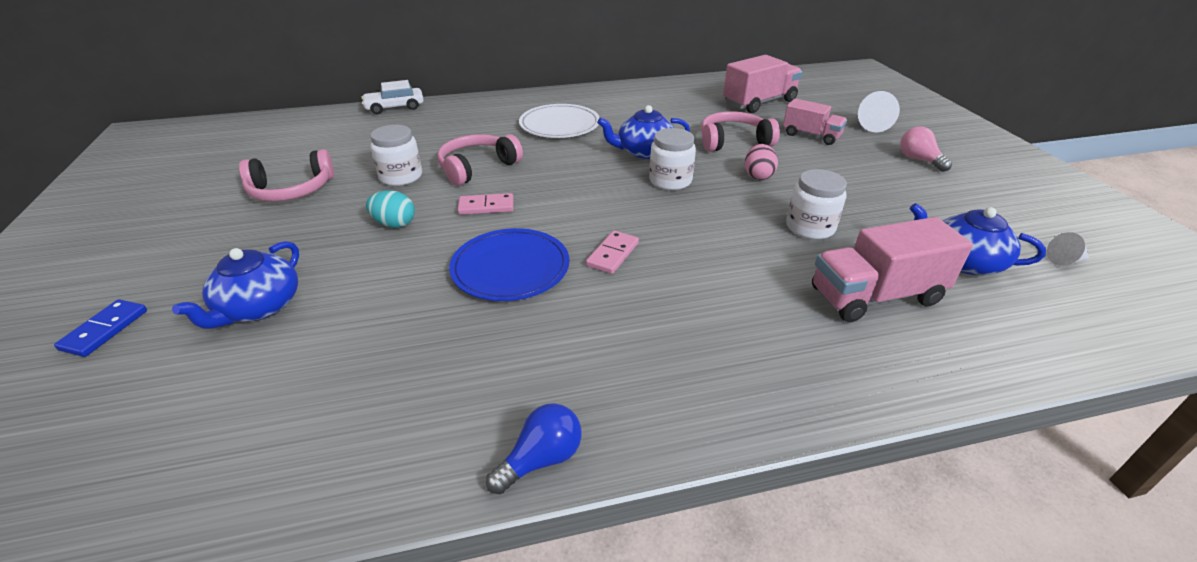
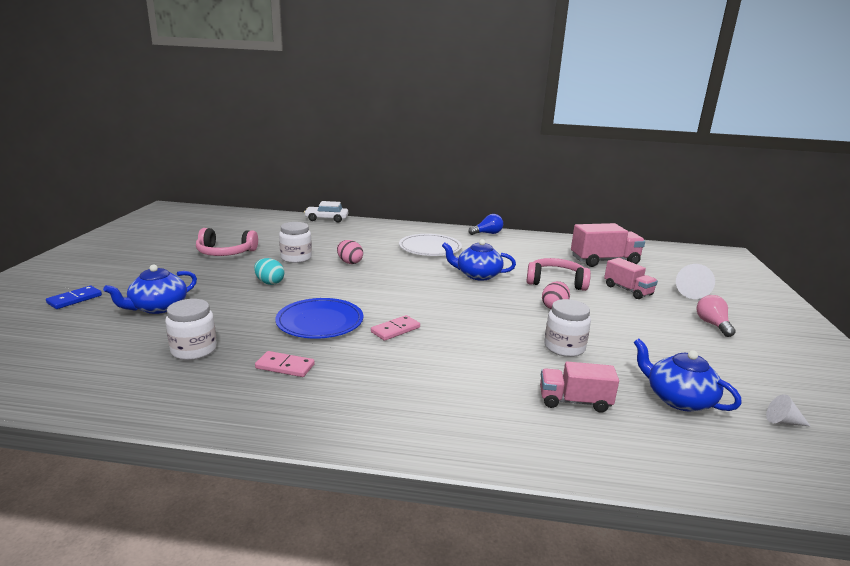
camera: 20 degrees right, 15 degrees down
pink headphones [437,134,523,186] -> pink egg [337,240,363,264]
pink domino [458,193,513,215] -> pink domino moved to [255,351,315,377]
blue light bulb [486,403,582,494] -> blue light bulb moved to [468,214,503,235]
white jar [649,128,696,190] -> white jar moved to [165,299,217,360]
pink truck [812,217,973,322] -> pink truck [540,361,619,413], size x0.64

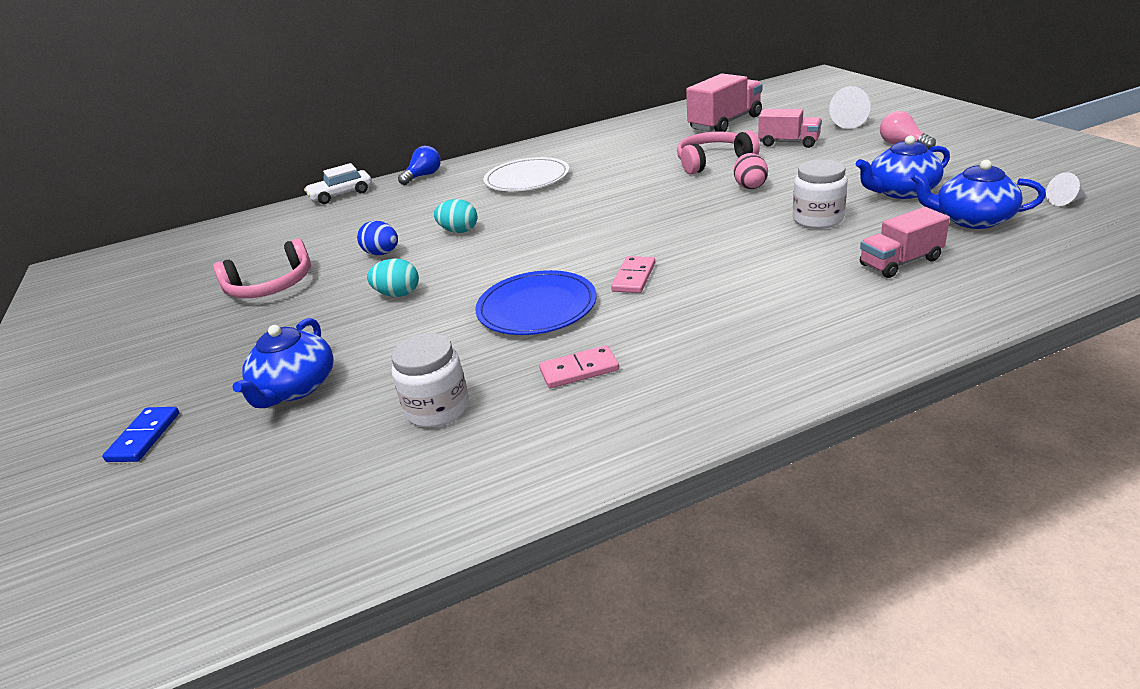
camera: 25 degrees left, 10 degrees up
white jar [279,222,312,263] -> blue egg [357,221,398,255]
pink egg [337,240,363,264] -> turquoise egg [434,199,477,233]
blue teapot [442,239,516,281] -> blue teapot moved to [856,136,950,199]
blue light bulb [468,214,503,235] -> blue light bulb moved to [398,146,441,185]

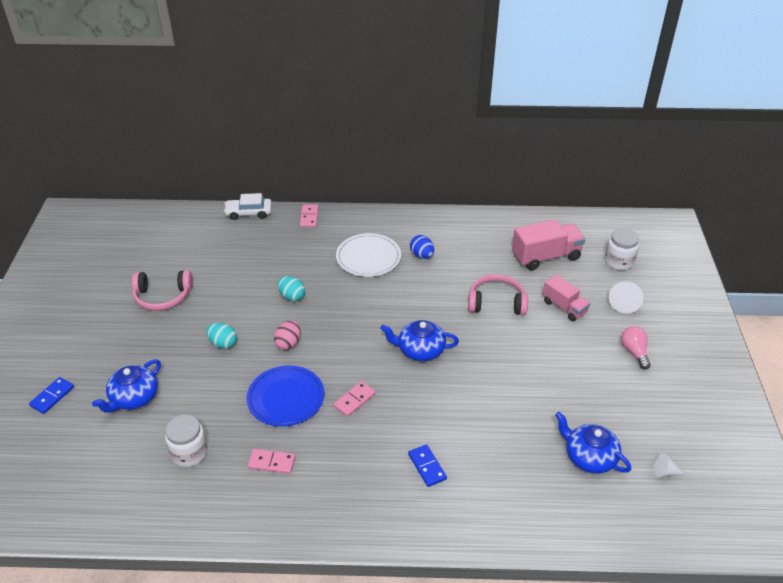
camera: 20 degrees right, 10 degrees up
blue egg [357,221,398,255] -> blue egg moved to [410,235,434,259]
blue light bulb [398,146,441,185] -> pink domino [300,205,318,227]
pink egg [734,153,768,189] -> pink egg moved to [274,320,300,350]
white jar [793,159,848,229] -> white jar moved to [605,228,639,270]
blue teapot [856,136,950,199] -> blue teapot moved to [381,320,459,361]
pink truck [860,207,950,278] -> none
none -> blue domino [408,444,447,487]

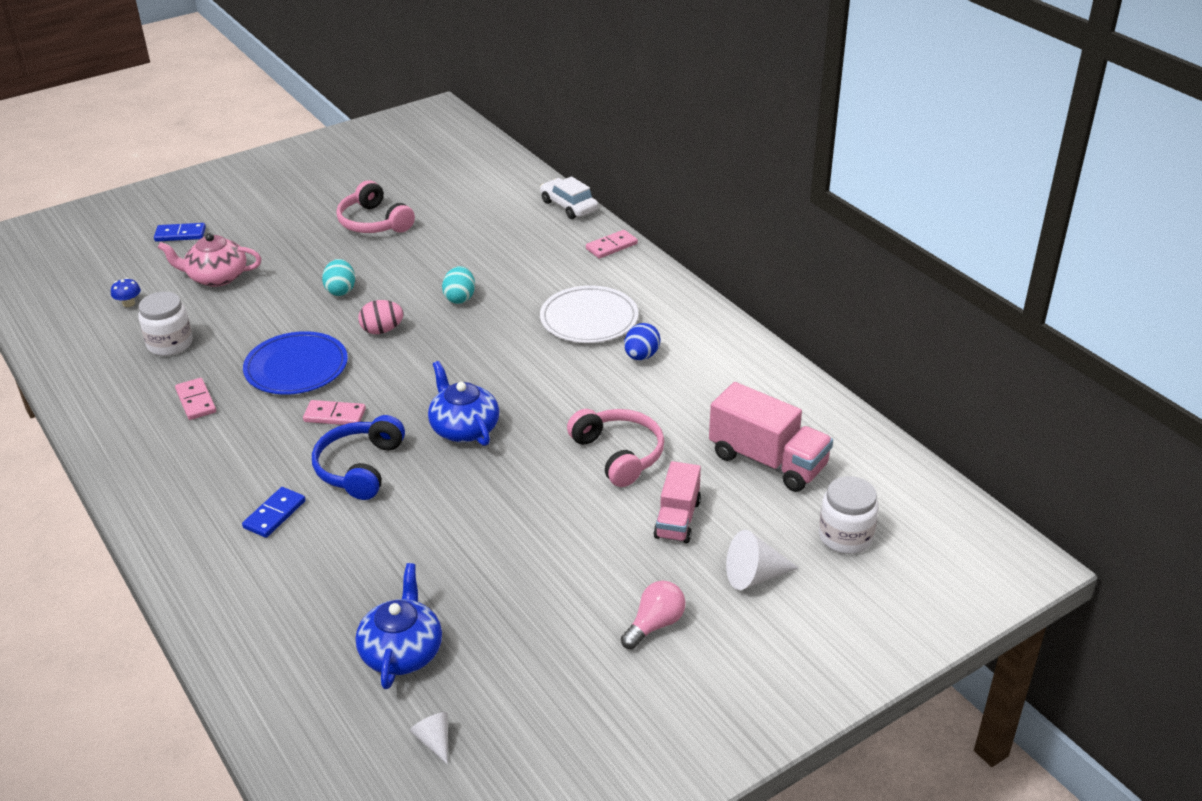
camera: 55 degrees right, 5 degrees down
blue teapot [92,359,161,413] -> pink teapot [158,233,262,287]
none -> blue mushroom [111,278,141,307]
none -> blue headphones [312,415,405,500]

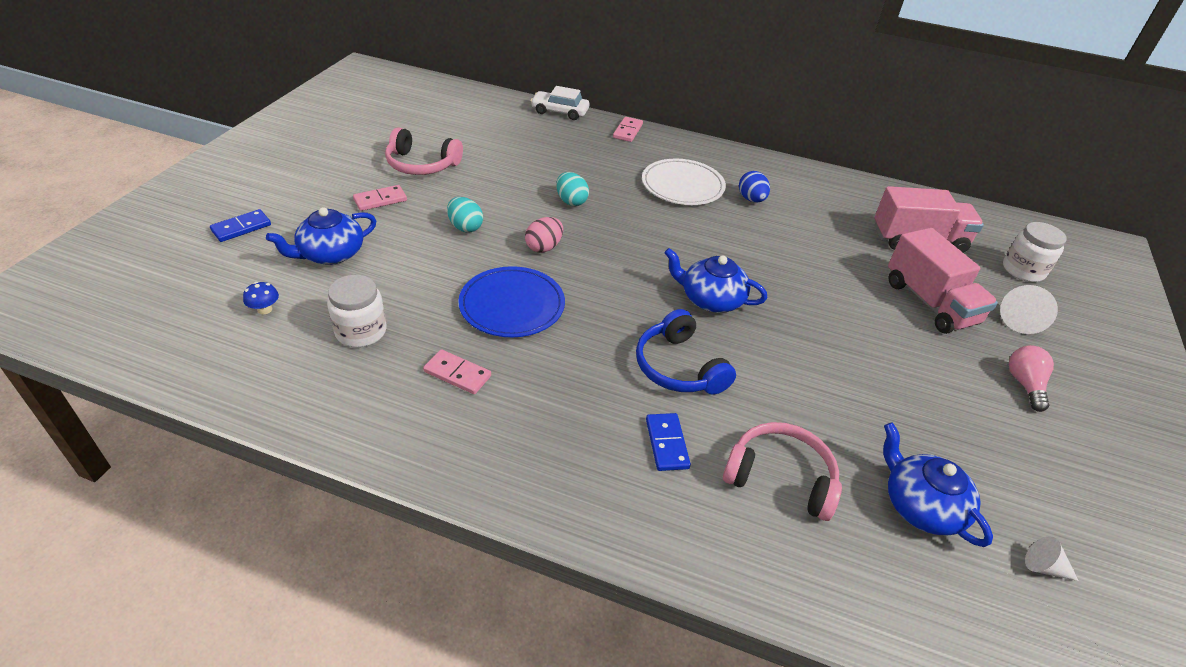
camera: 40 degrees left, 5 degrees up
pink teapot [158,233,262,287] -> blue teapot [266,207,376,265]
pink domino [303,400,366,425] -> pink domino moved to [353,185,407,211]
pink headphones [567,409,664,487] -> pink headphones moved to [723,422,842,521]
pink truck [654,461,701,543] -> pink truck [888,228,998,334], size x1.55

